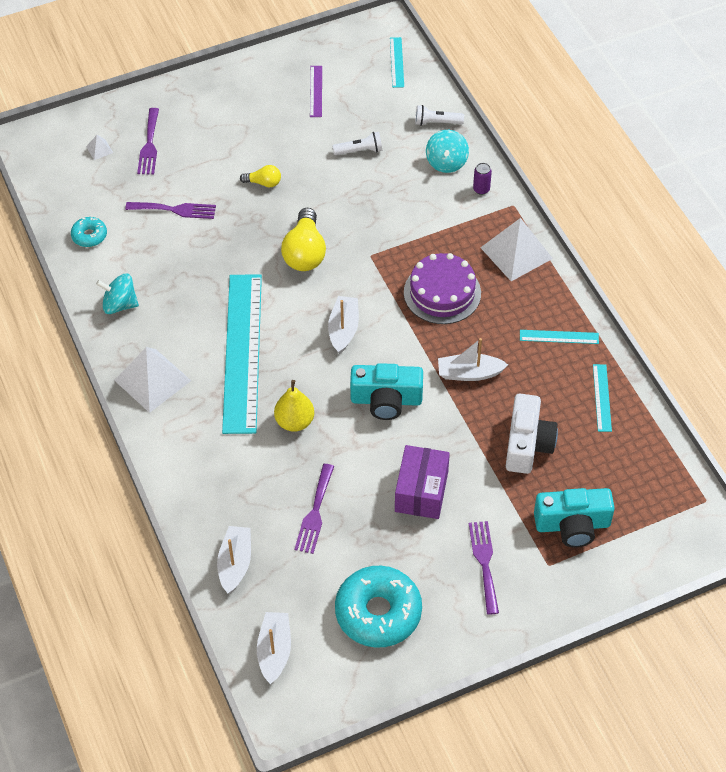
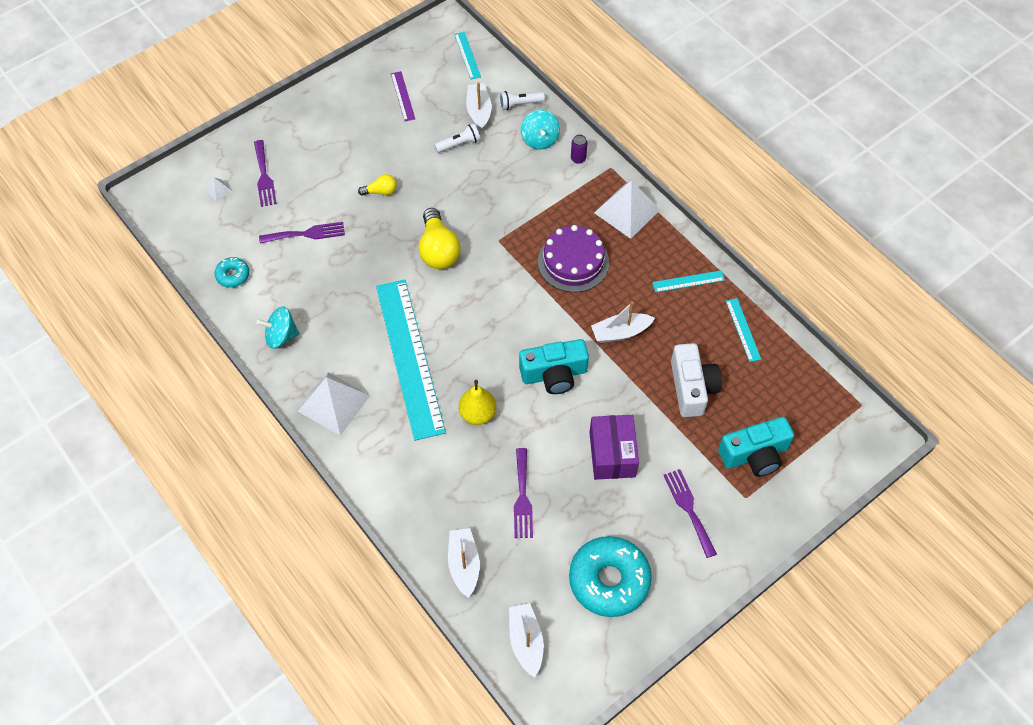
camera: 15 degrees left, 5 degrees up
white boat [328,296,359,354] -> white boat moved to [466,82,492,131]

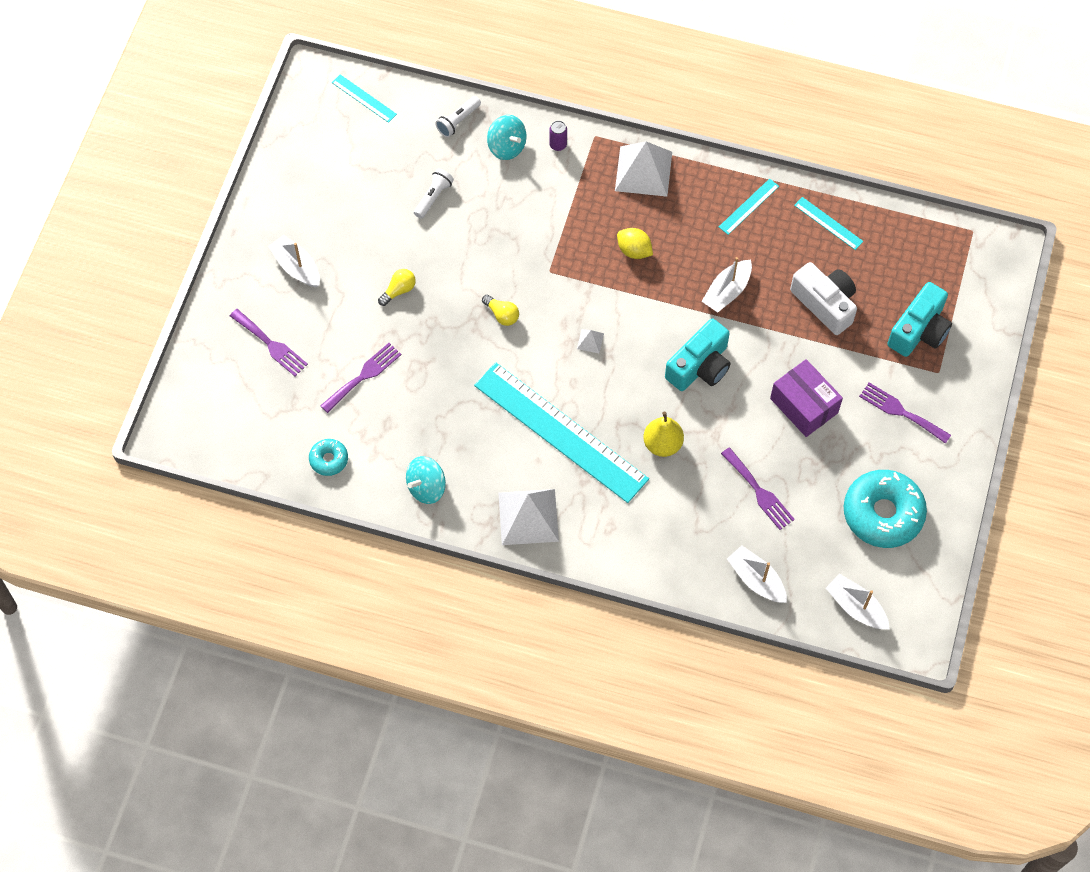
camera: 35 degrees left, 5 degrees up
white pyramid [205,178,232,201] -> white pyramid moved to [577,329,604,353]
purple ruler [391,71,415,121] -> none
yellow light bulb [419,208,461,269] -> yellow light bulb [482,295,519,326], size x0.52
white boat [466,82,492,131] -> white boat moved to [268,235,320,287]
purple cake [538,225,609,292] -> yellow lemon [617,228,653,259]

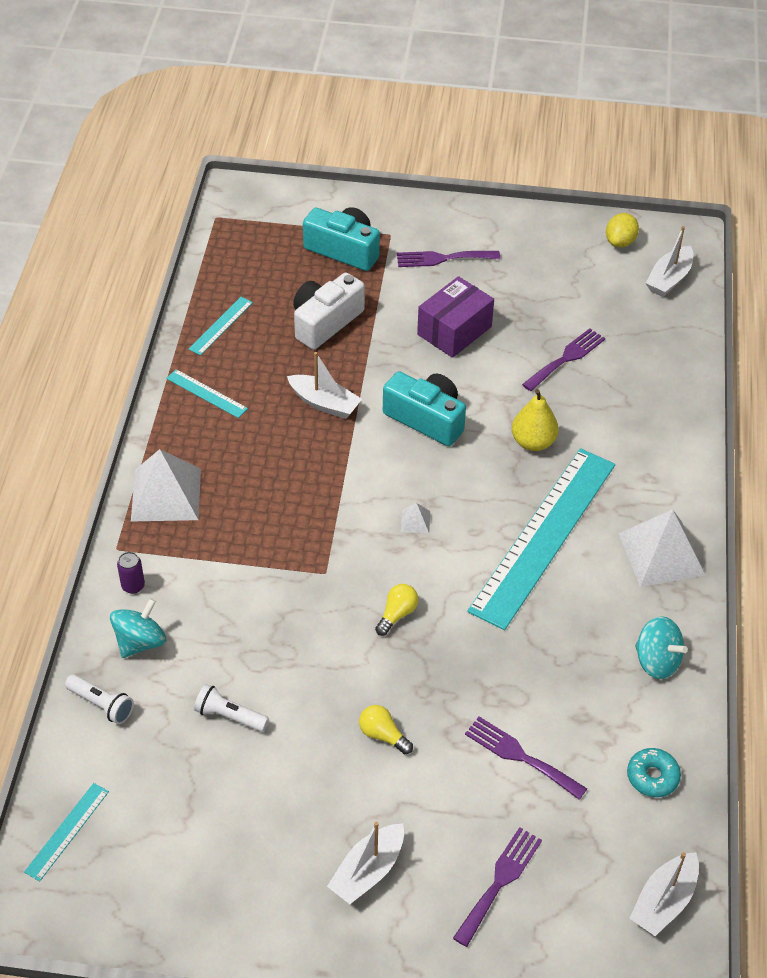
camera: 100 degrees left, 15 degrees down
yellow lemon [617,228,653,259] -> yellow lemon moved to [606,213,639,247]
white boat [727,545,787,603] -> white boat moved to [629,852,699,936]
turquoise donut [844,470,927,548] -> none
purple fork [859,383,951,444] -> purple fork turned 60 degrees clockwise [397,251,500,267]

